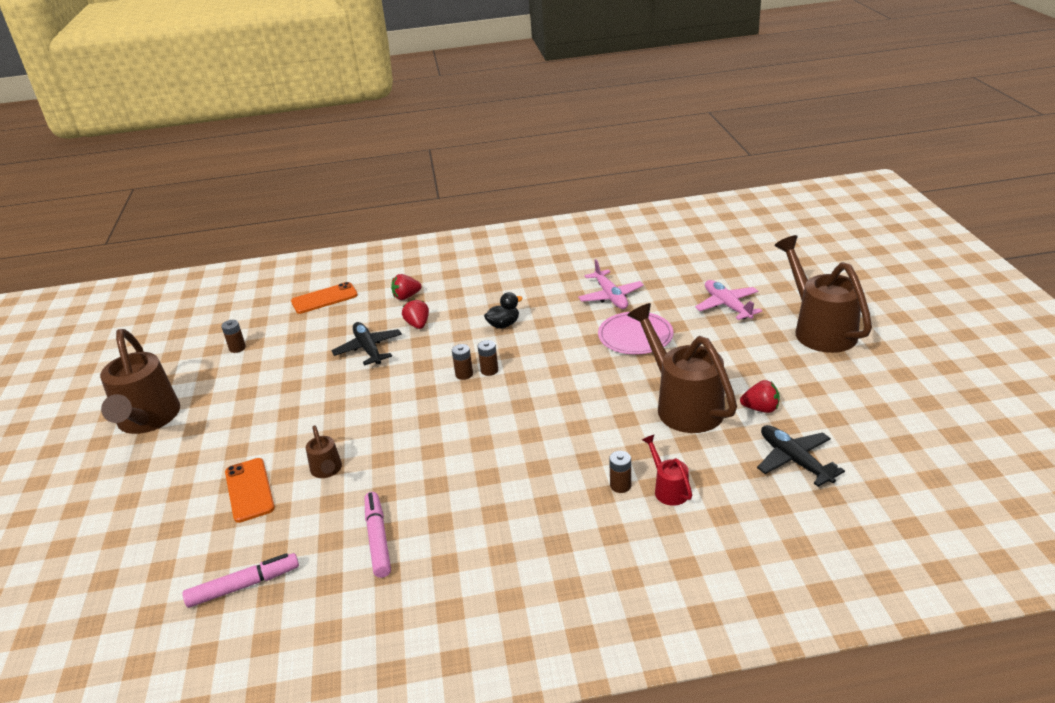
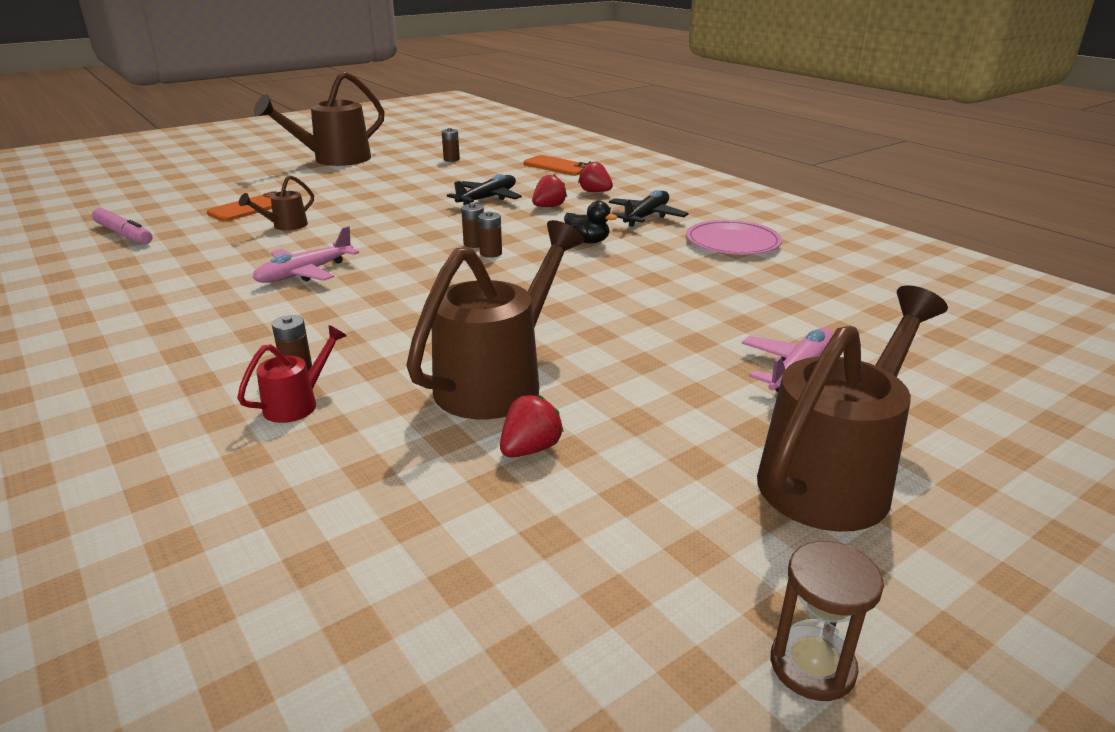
camera: 60 degrees right, 5 degrees down
pink marker [365,492,391,578] -> none
pink plane [578,259,644,309] -> pink plane moved to [252,226,359,283]
pink plate [598,312,674,354] -> pink plate moved to [686,220,782,255]
red strawberry [740,380,780,413] -> red strawberry turned 120 degrees counterclockwise [500,395,564,457]
black plane [757,425,845,487] -> black plane moved to [609,190,689,227]
none -> brown hourglass [771,541,884,701]

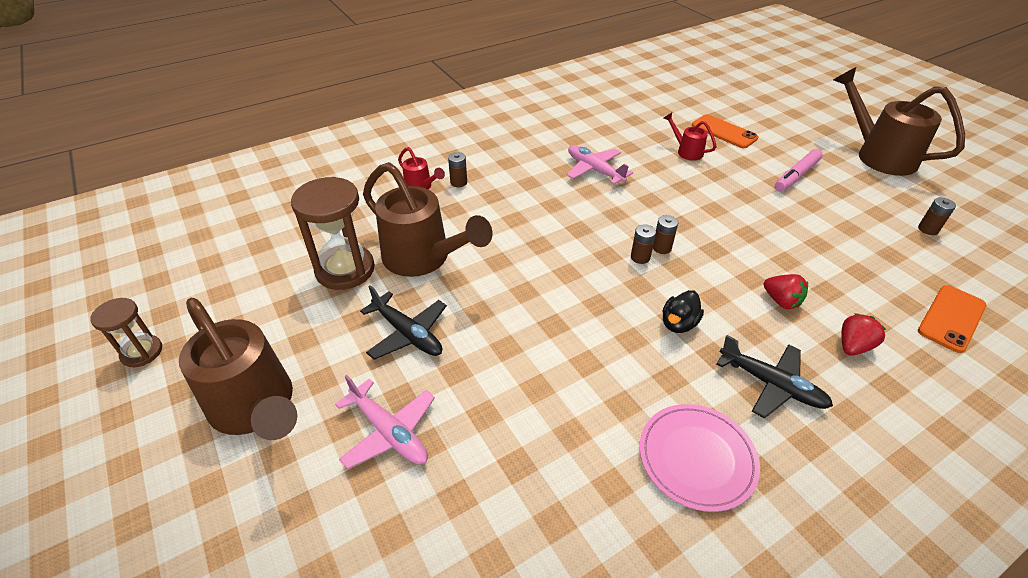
camera: 95 degrees right, 15 degrees up
pink marker [92,208,152,244] -> pink marker moved to [775,149,823,192]
brown watering can [239,175,314,230] -> red watering can [664,112,716,161]
black plane [447,174,522,205] -> black plane moved to [360,285,447,360]
red strawberry [500,395,564,457] -> brown hourglass [291,177,375,290]

